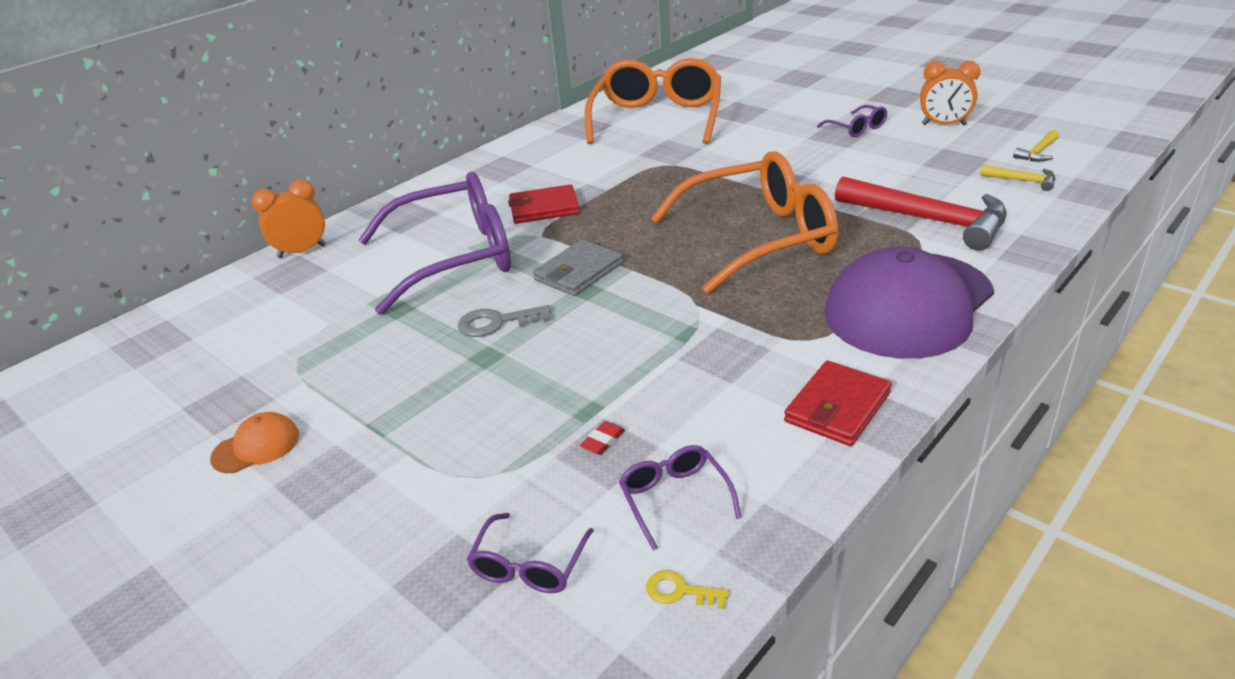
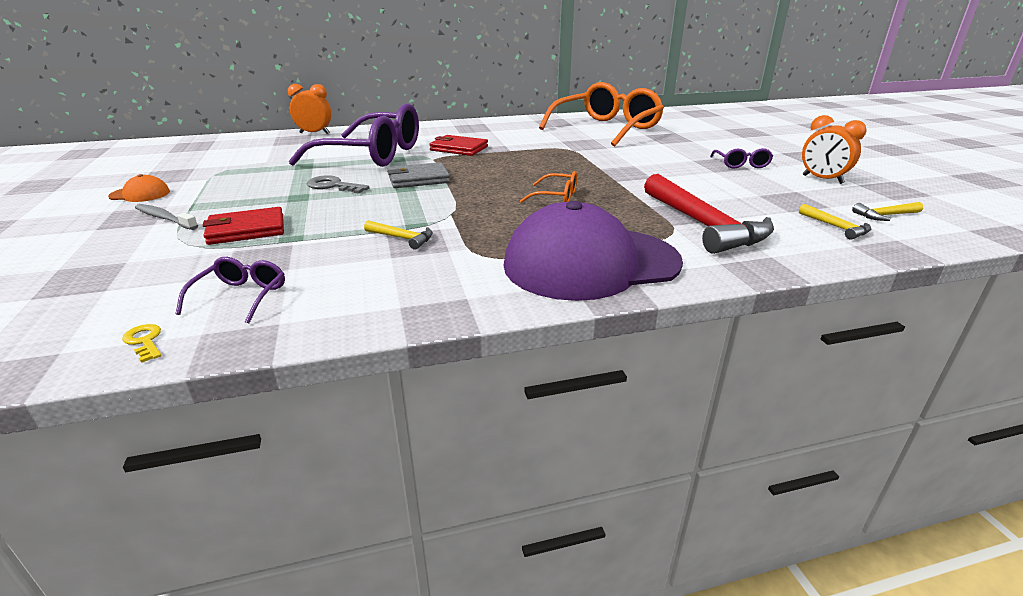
camera: 30 degrees right, 5 degrees down
purple glasses [467,513,594,593] -> none
red eraser [580,421,625,455] -> none
orange glasses [651,151,838,294] -> orange glasses [520,171,577,203], size x0.41
red wallet [784,360,892,446] -> red wallet moved to [202,207,284,245]
none -> grey toothbrush [135,204,198,230]
none -> yellow hammer [364,220,433,250]

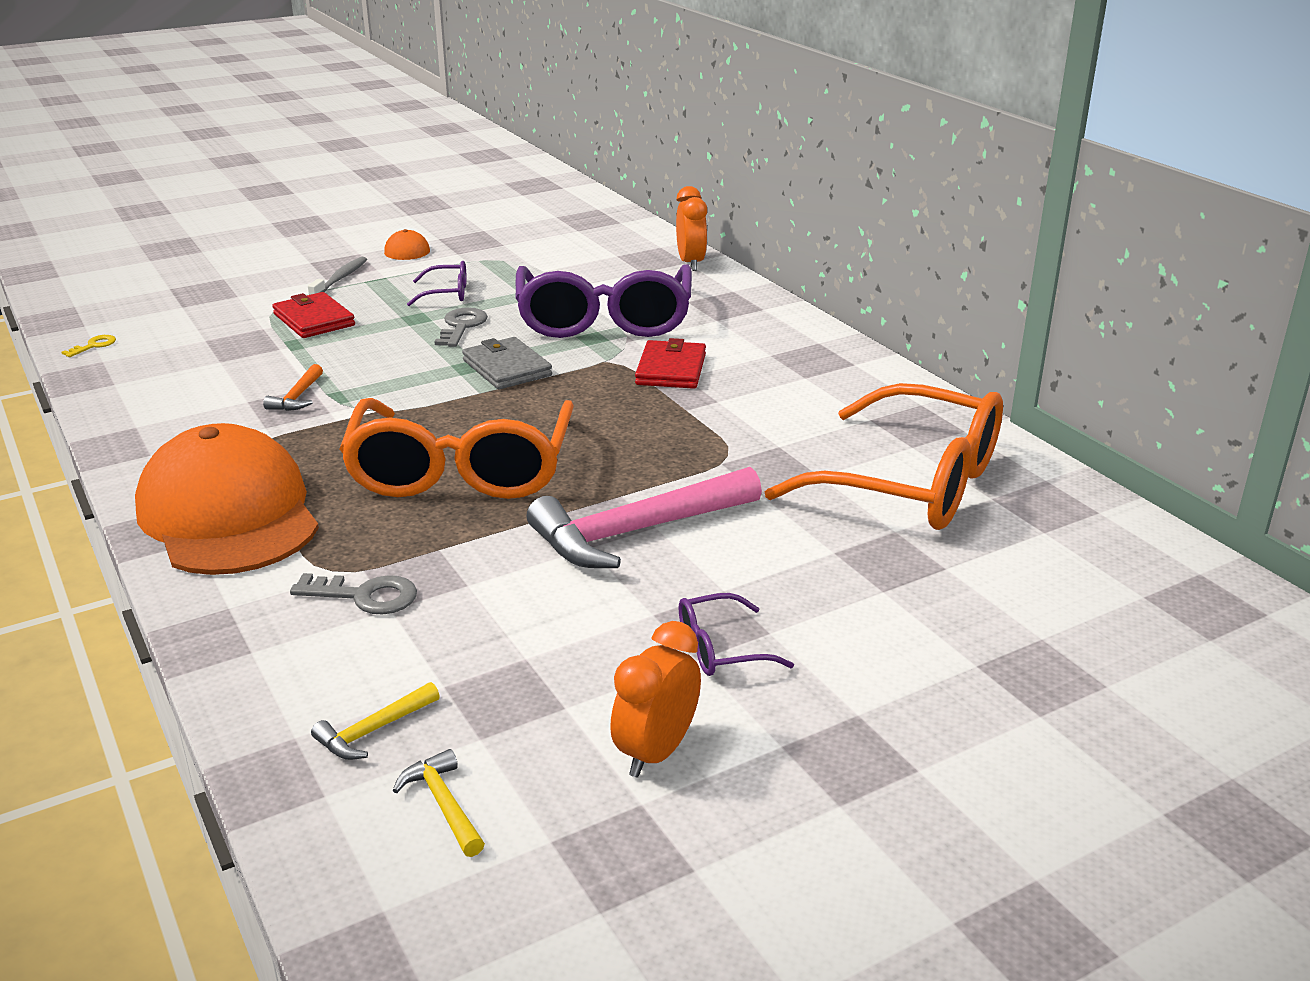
camera: 75 degrees right, 0 degrees up
purple glasses [175,257,285,323] -> purple glasses moved to [407,261,467,306]
yellow hammer [364,220,433,250] -> orange hammer [263,364,323,411]
purple cap [504,201,683,301] -> orange cap [135,423,319,575]
orange glasses [520,171,577,203] -> orange glasses [340,398,574,499], size x2.42
red hammer [644,174,774,254] -> grey key [290,573,417,615]
none -> pink hammer [527,467,762,568]

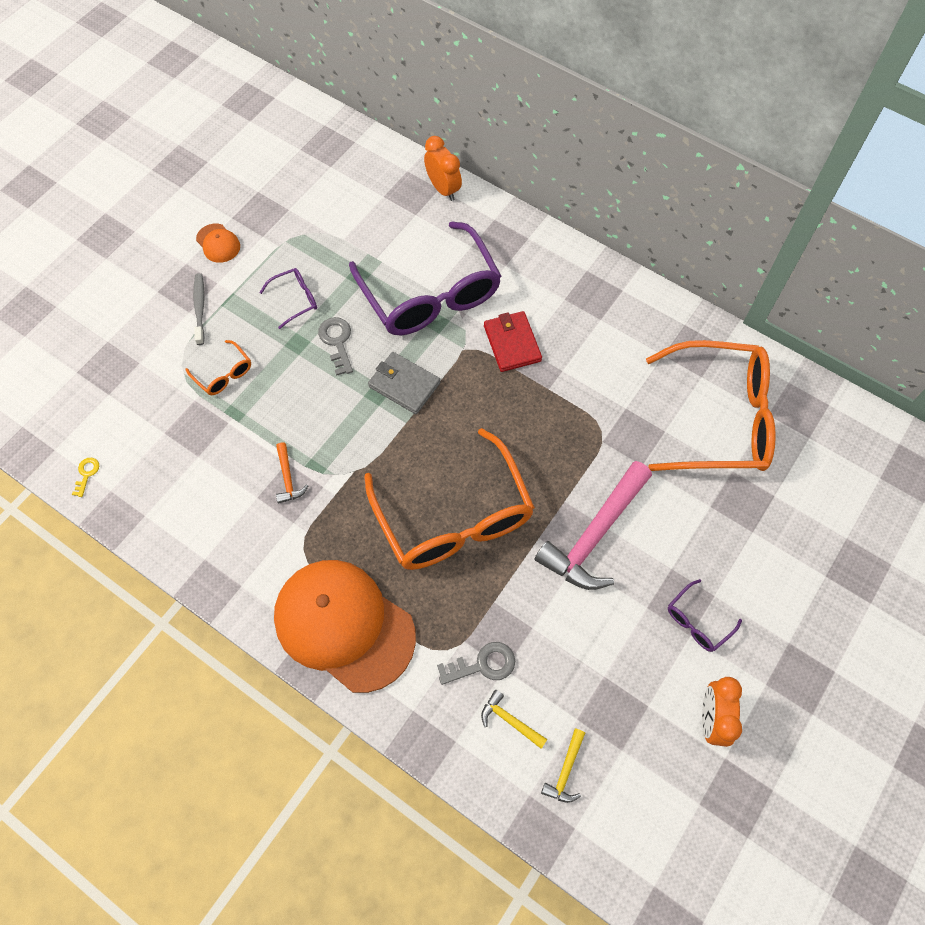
camera: 25 degrees left, 35 degrees up
red wallet [272,292,355,338] -> orange glasses [186,340,251,395]
yellow hammer [393,749,485,857] -> yellow hammer moved to [481,690,547,749]

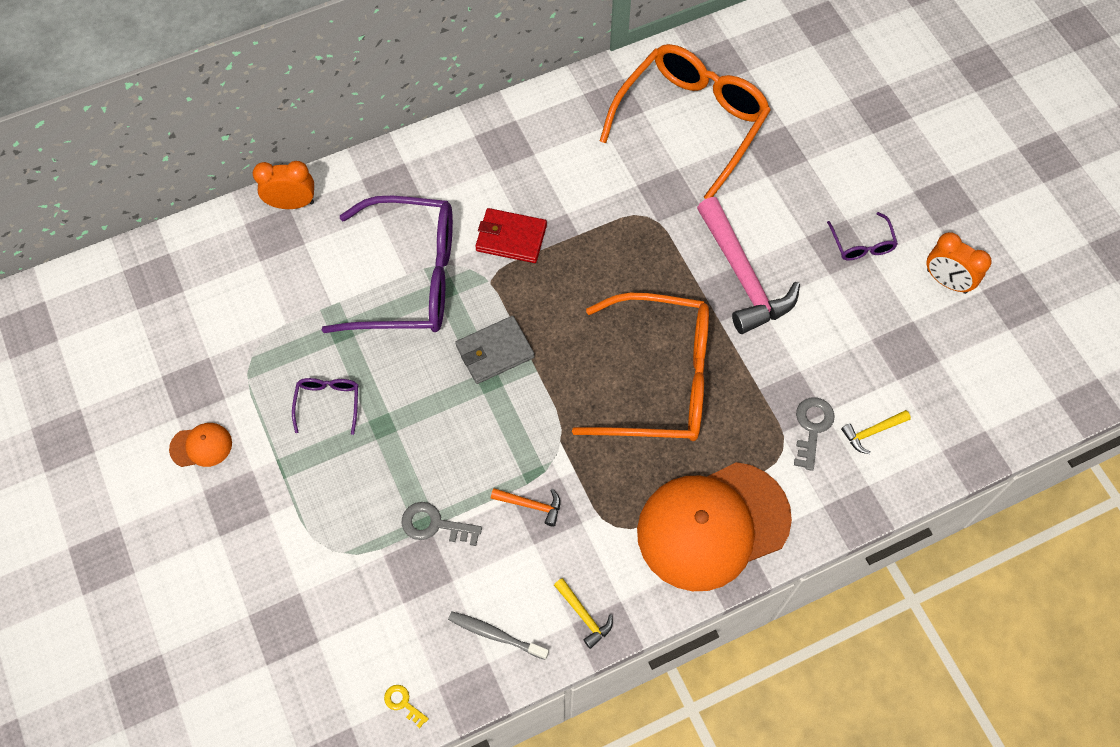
camera: 60 degrees left, 0 degrees up
orange glasses [186,340,251,395] -> none
grey toothbrush [193,273,205,345] -> grey toothbrush moved to [448,611,549,660]
grey key [318,317,353,376] -> grey key moved to [402,502,482,546]
yellow hammer [541,729,585,803] -> yellow hammer moved to [554,578,613,649]

